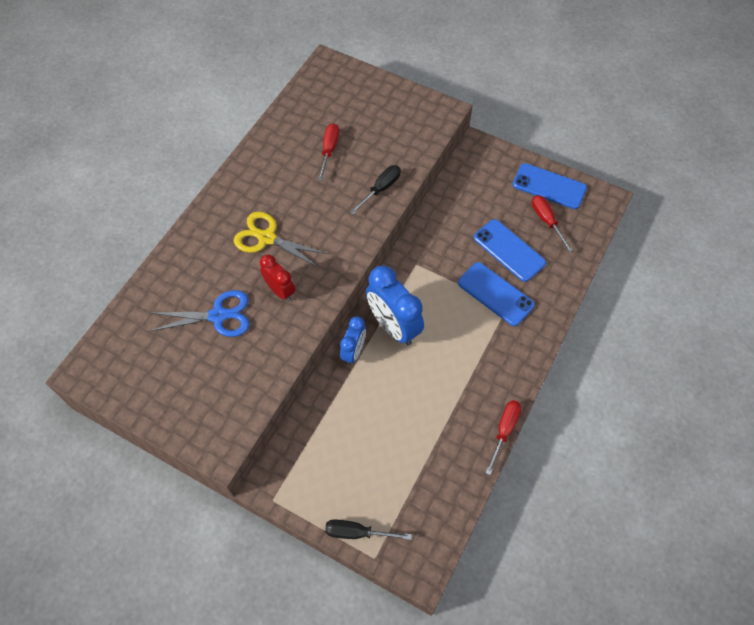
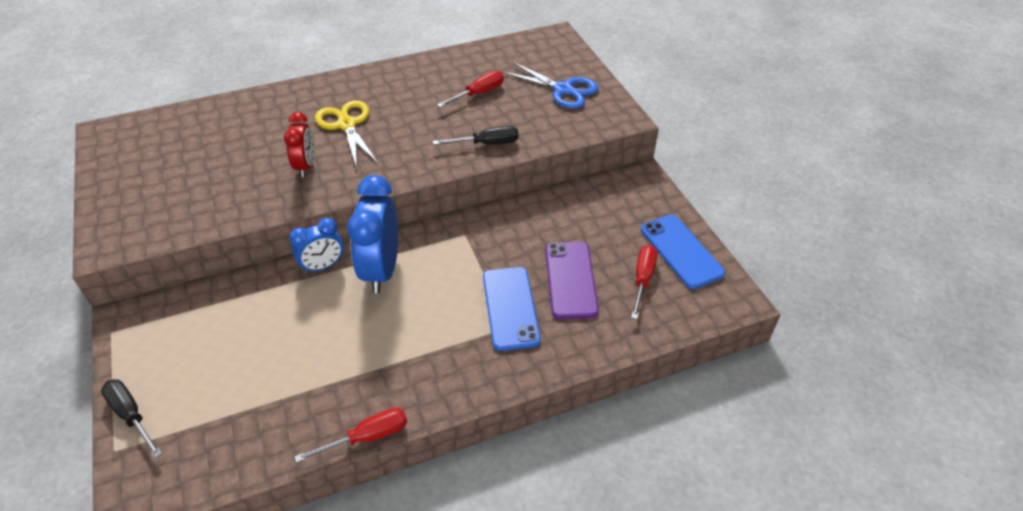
camera: 40 degrees right, 15 degrees down
blue scissors [150,290,250,337] -> blue scissors moved to [501,62,598,109]
blue phone [474,219,546,282] -> purple phone [545,242,599,319]

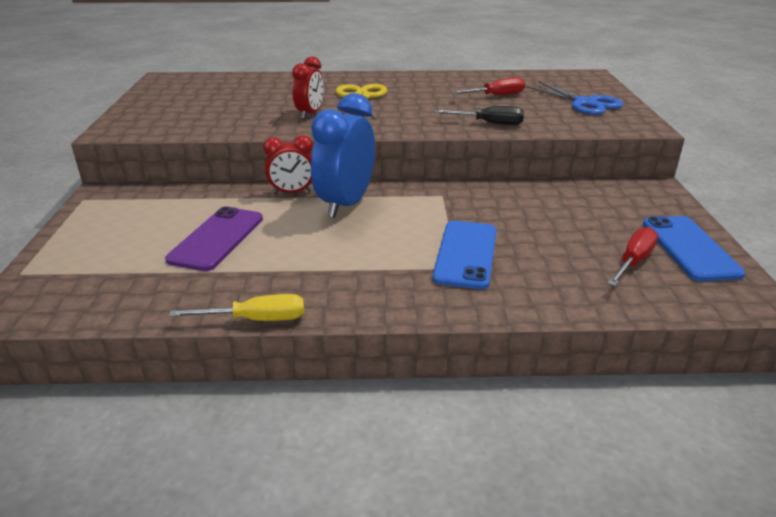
camera: 20 degrees right, 15 degrees down
black screwdriver [101,379,162,458] -> none
blue clock [289,218,343,274] -> red clock [263,135,313,194]
red screwdriver [294,407,407,463] -> yellow screwdriver [169,294,304,321]
purple phone [545,242,599,319] -> purple phone moved to [165,206,263,271]

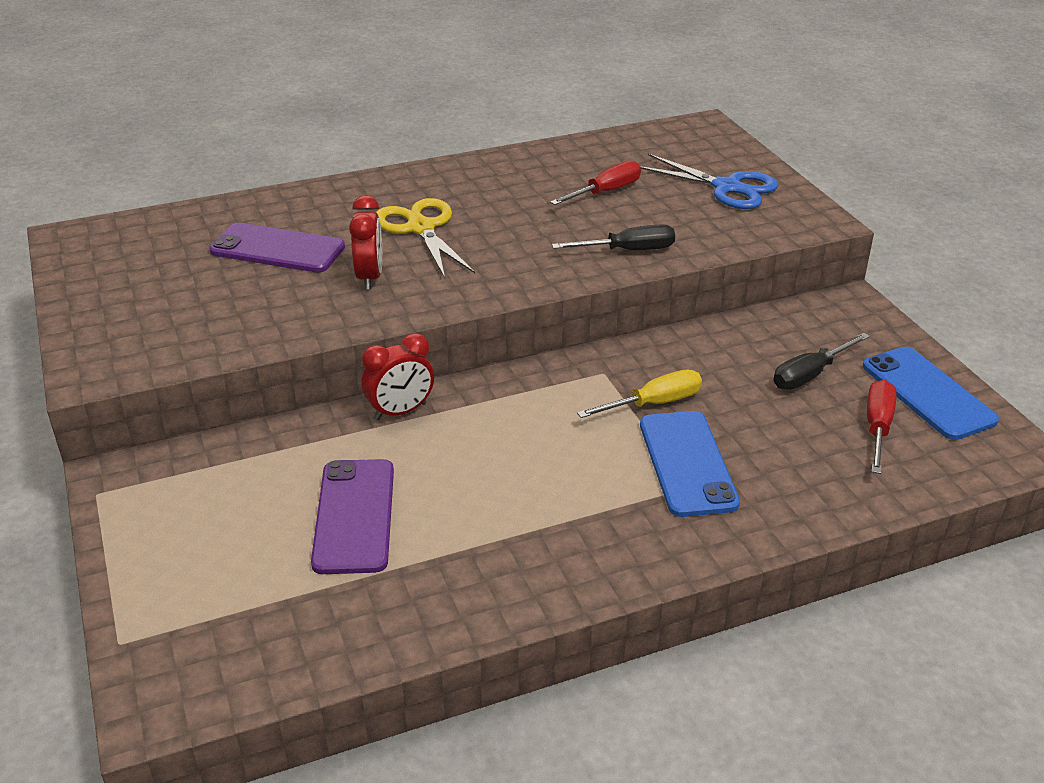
camera: 20 degrees left, 5 degrees up
yellow screwdriver [169,294,304,321] -> yellow screwdriver moved to [577,369,702,418]
blue clock [311,93,375,218] -> none
none -> purple phone [209,223,345,273]
none -> black screwdriver [773,333,870,390]

